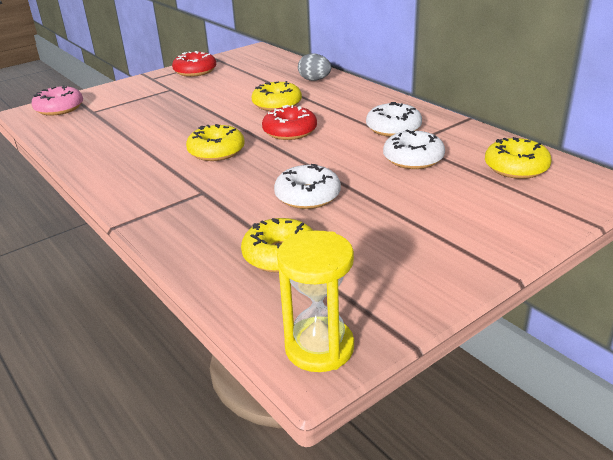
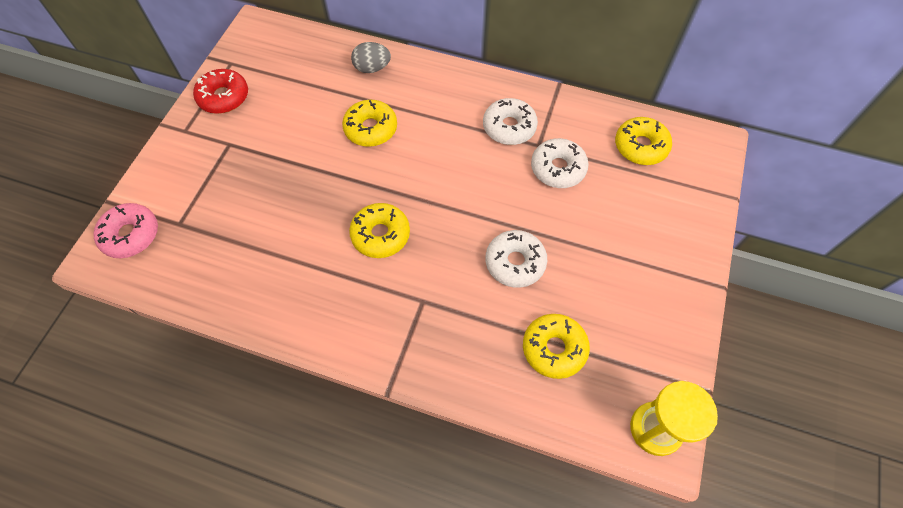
camera: 35 degrees left, 30 degrees up
red donut [262,105,317,140] -> none

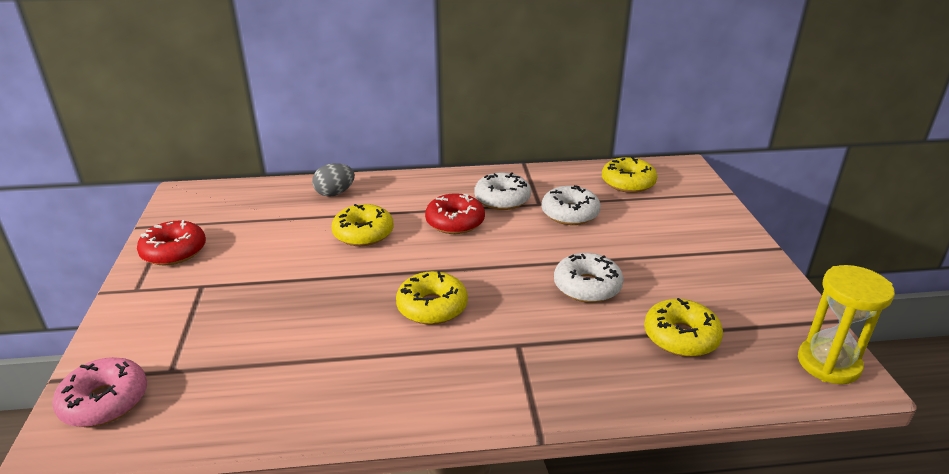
camera: 25 degrees left, 30 degrees down
none -> red donut [425,193,485,234]

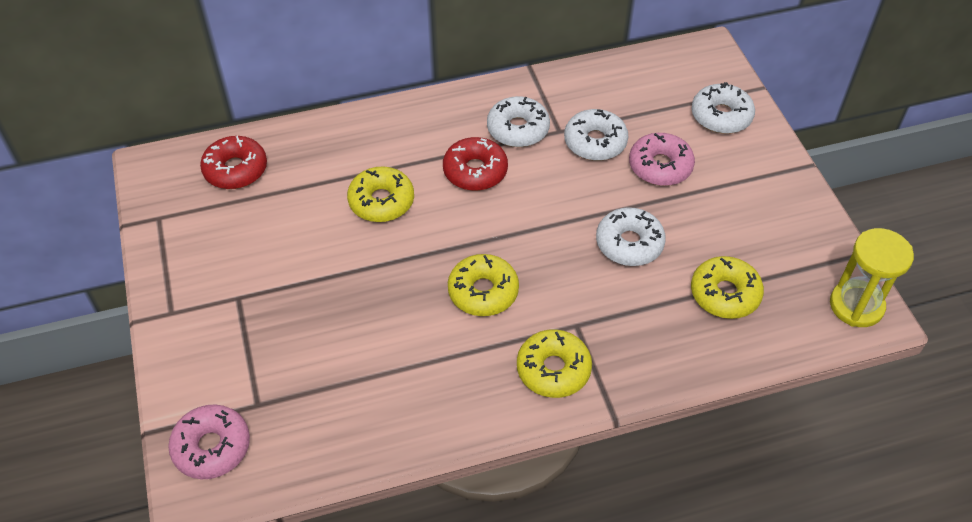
camera: 10 degrees left, 20 degrees up
red donut [137,220,206,265] -> red donut moved to [200,136,267,189]
grey egg [312,163,355,197] -> none
yellow donut [602,157,657,193] -> yellow donut moved to [517,329,592,398]
none -> pink donut [629,133,695,186]
none -> white donut [692,82,755,134]

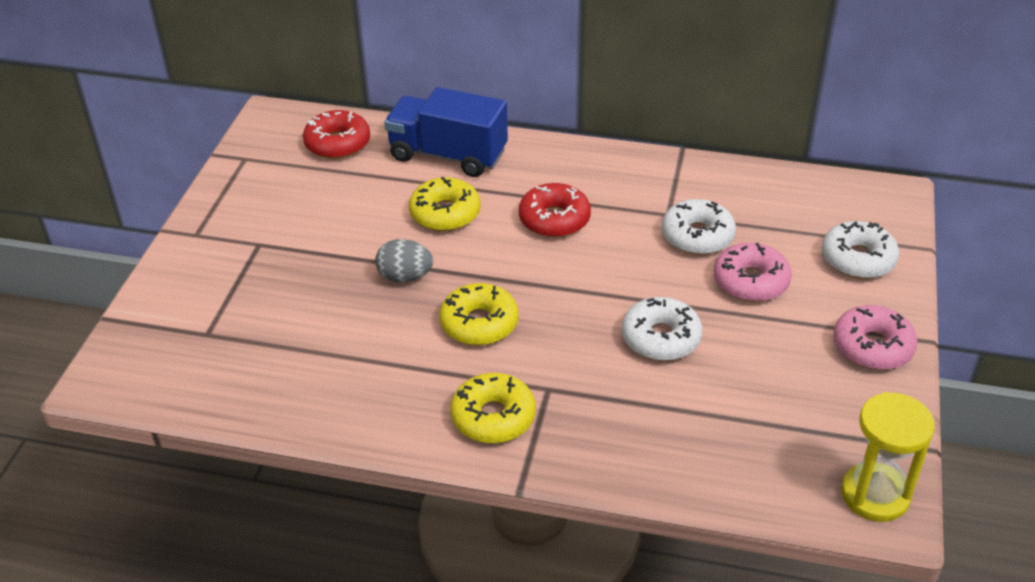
camera: 30 degrees right, 10 degrees down
pink donut [168,404,250,479] -> pink donut moved to [833,305,917,370]
white donut [487,96,550,147] -> none
yellow donut [691,256,764,319] -> none
none -> grey egg [375,239,433,282]
none -> blue truck [384,87,508,177]

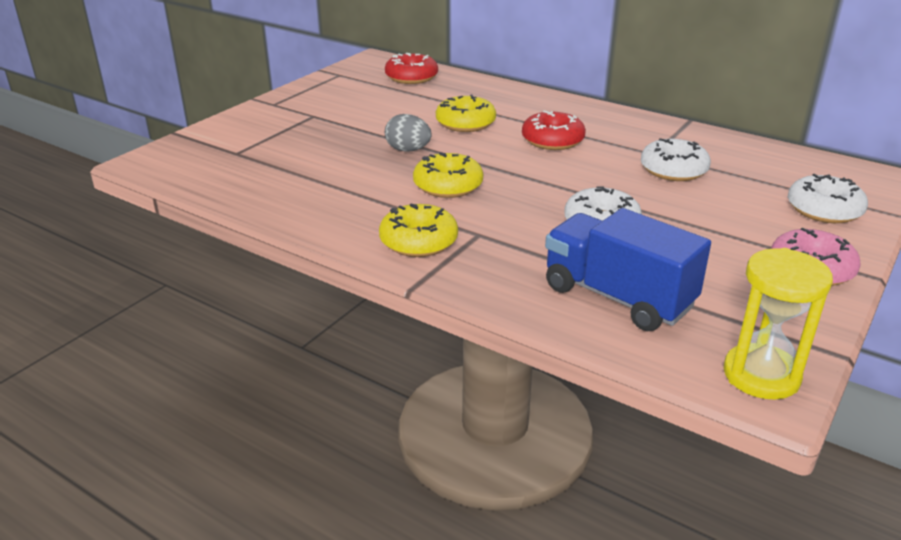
camera: 20 degrees right, 10 degrees down
blue truck [384,87,508,177] -> blue truck moved to [545,208,711,331]
pink donut [714,242,792,302] -> none

